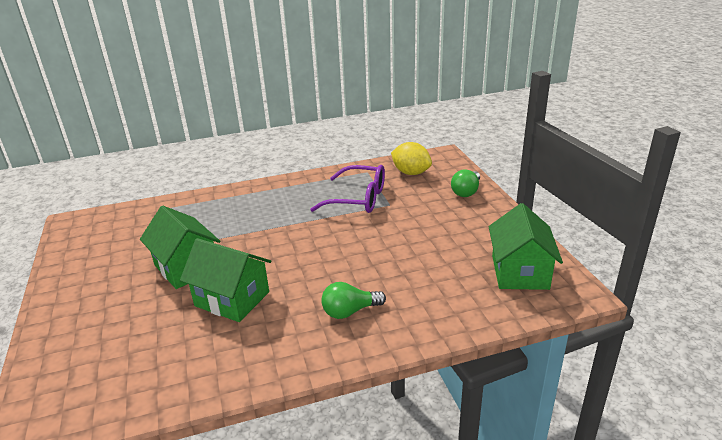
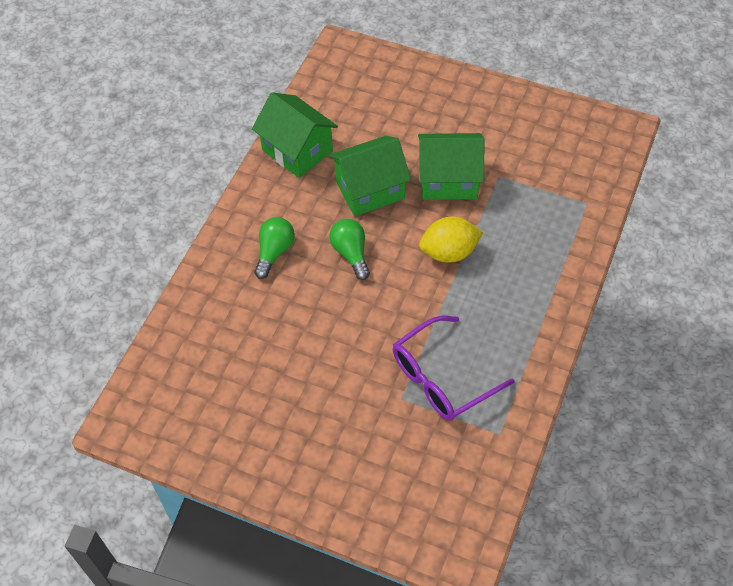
camera: 130 degrees right, 25 degrees up
yellow lemon [391,142,432,175] -> yellow lemon moved to [419,217,483,263]
green light bulb [451,169,480,197] -> green light bulb moved to [329,219,370,280]
green house [489,203,563,290] -> green house moved to [252,92,338,178]

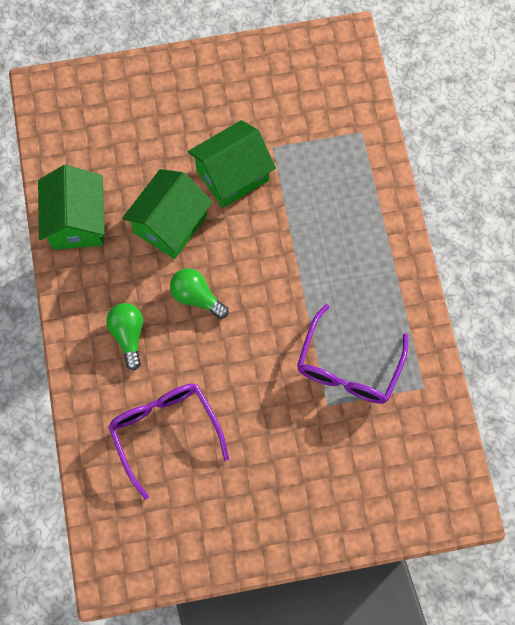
camera: 35 degrees left, 15 degrees up
green house [252,92,338,178] -> green house turned 75 degrees clockwise [38,165,105,249]
yellow lemon [419,217,483,263] -> none
none -> purple glasses [108,384,229,500]

